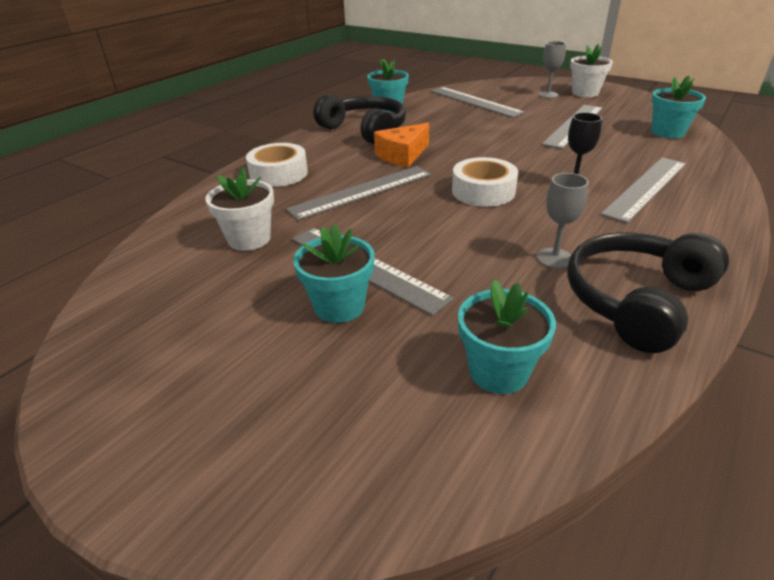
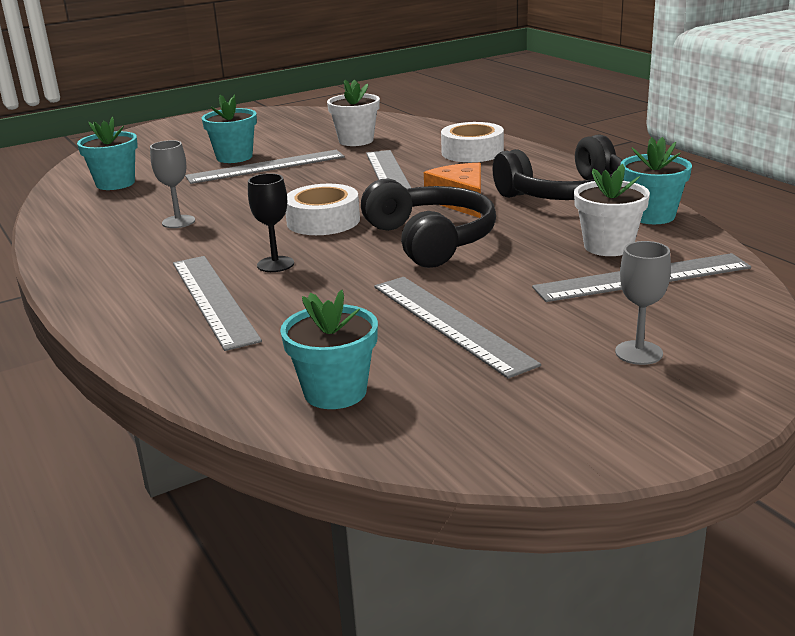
camera: 115 degrees right, 10 degrees down
black headphones [567,232,729,353] -> black headphones moved to [361,179,496,268]
white flower pot [570,44,613,97] -> white flower pot moved to [574,164,650,256]

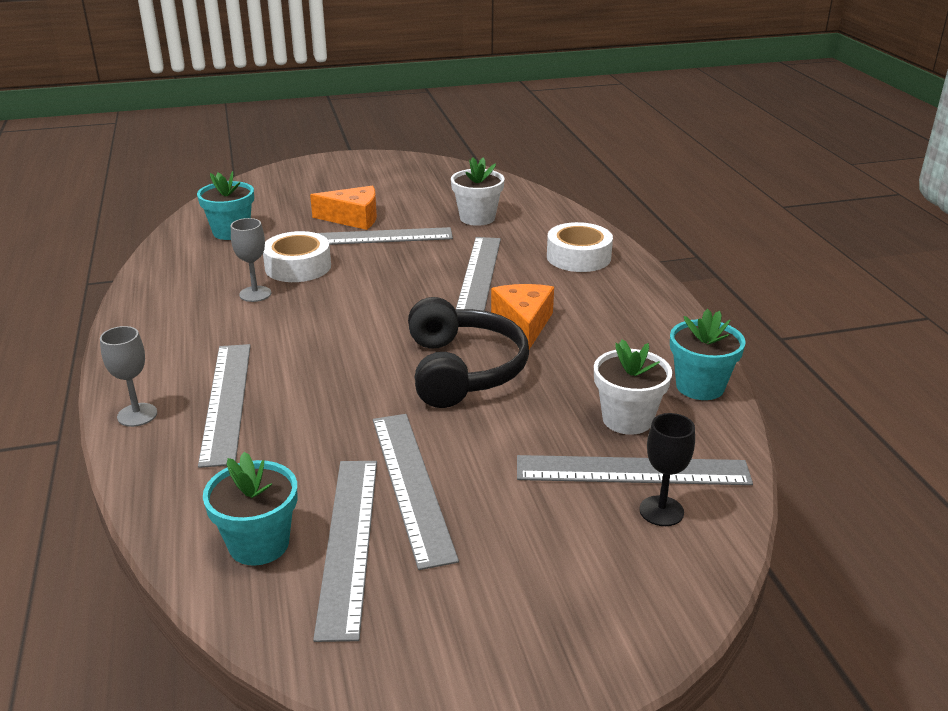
camera: 15 degrees right, 5 degrees up
turquoise flower pot [202,94,257,163] -> orange cheese [310,186,377,230]
black goblet [248,173,294,272] -> black goblet moved to [639,413,695,526]
white tape [286,184,360,235] -> white tape moved to [263,231,331,282]
black headphones [493,134,624,200] -> none
grey goblet [615,241,671,365] -> grey goblet moved to [100,326,157,427]
none -> grey ruler [313,461,377,642]

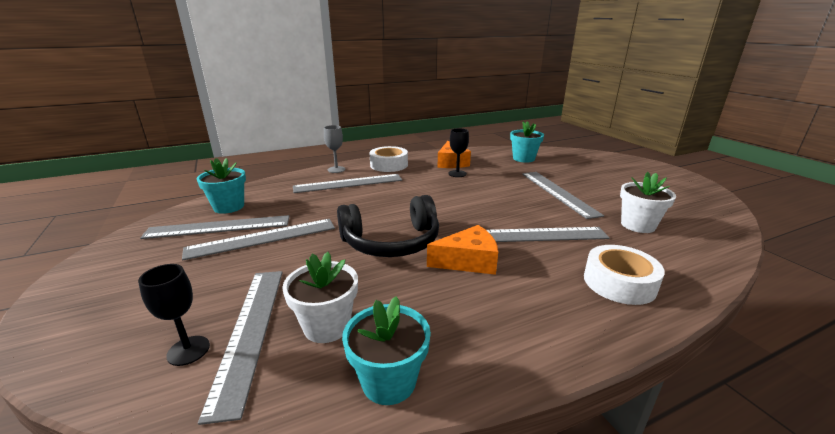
camera: 80 degrees right, 5 degrees down
grey goblet [231,218,271,302] -> black goblet [448,128,469,177]
white tape [263,231,331,282] -> white tape moved to [369,146,408,172]
orange cheese [310,186,377,230] -> orange cheese moved to [437,141,471,168]

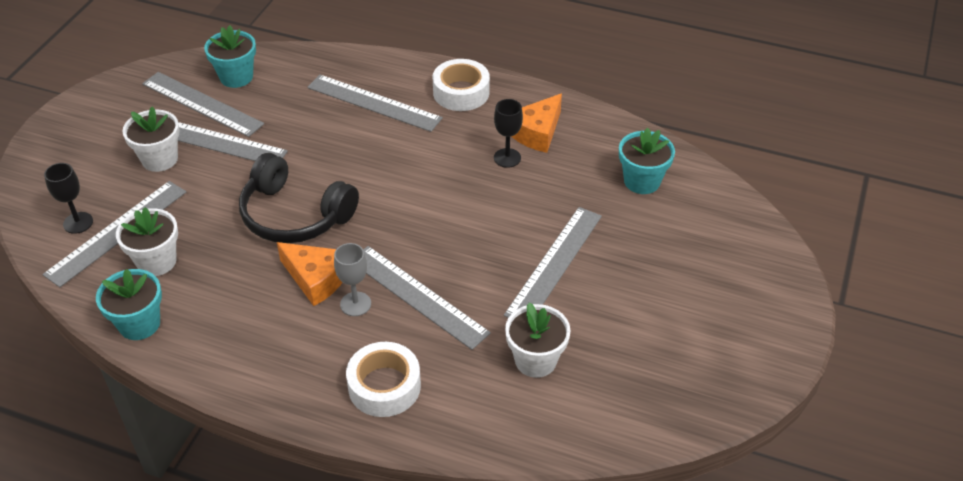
camera: 45 degrees right, 20 degrees up
grey goblet [324,125,346,173] -> grey goblet moved to [334,243,371,316]
none -> white flower pot [122,106,180,172]

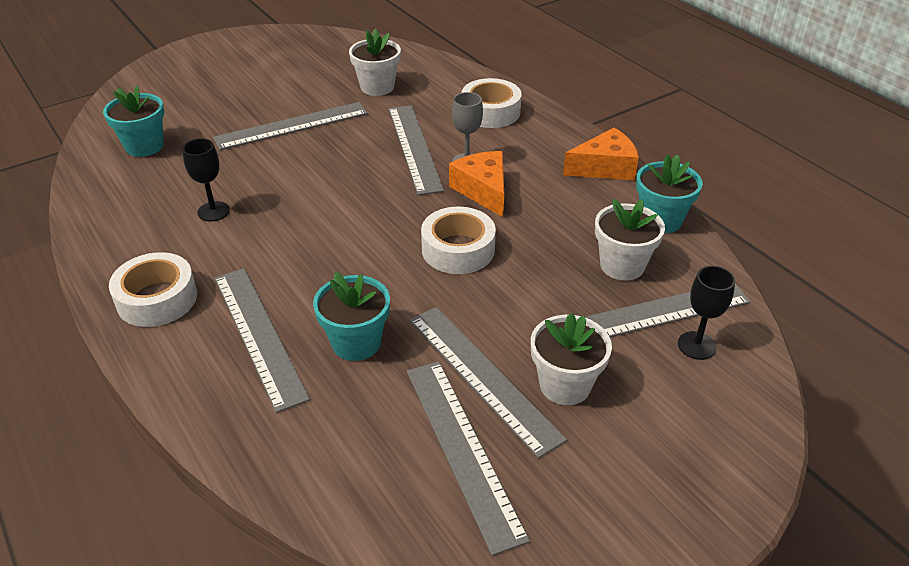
camera: 145 degrees left, 5 degrees down
turquoise flower pot [204,25,256,88] -> turquoise flower pot moved to [313,272,390,361]
black headphones [239,153,359,243] -> white tape [421,207,496,274]
orange cheese [511,93,562,153] -> orange cheese moved to [563,128,639,180]

